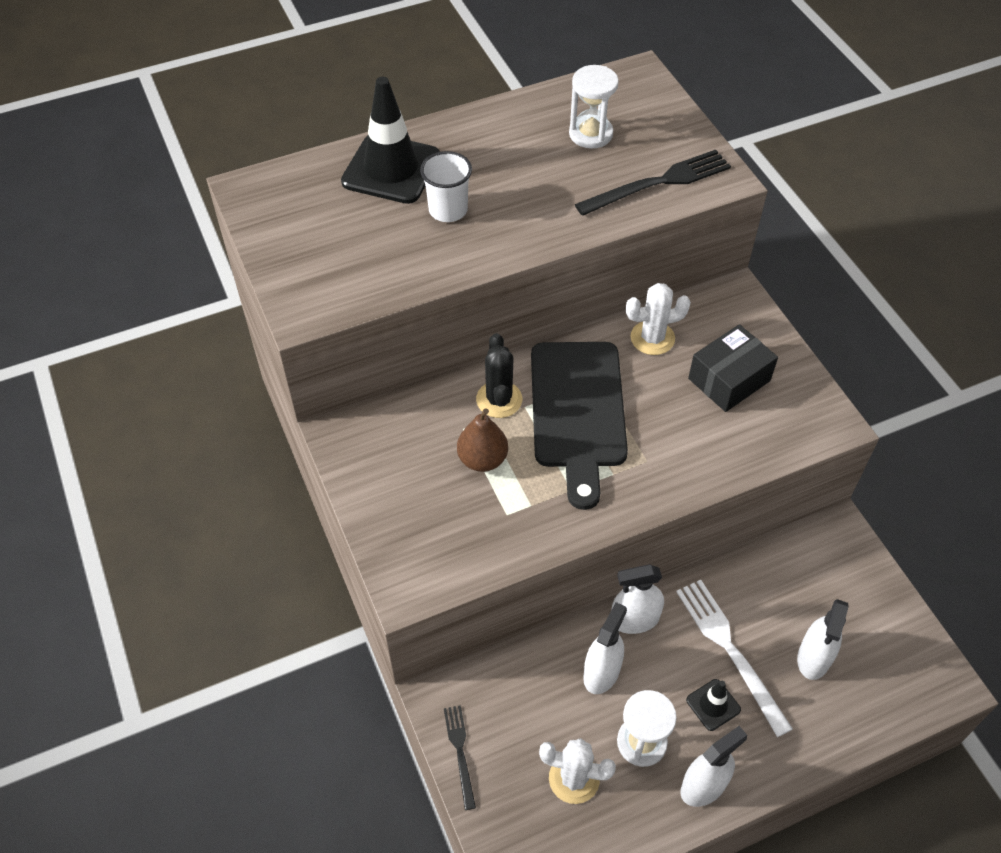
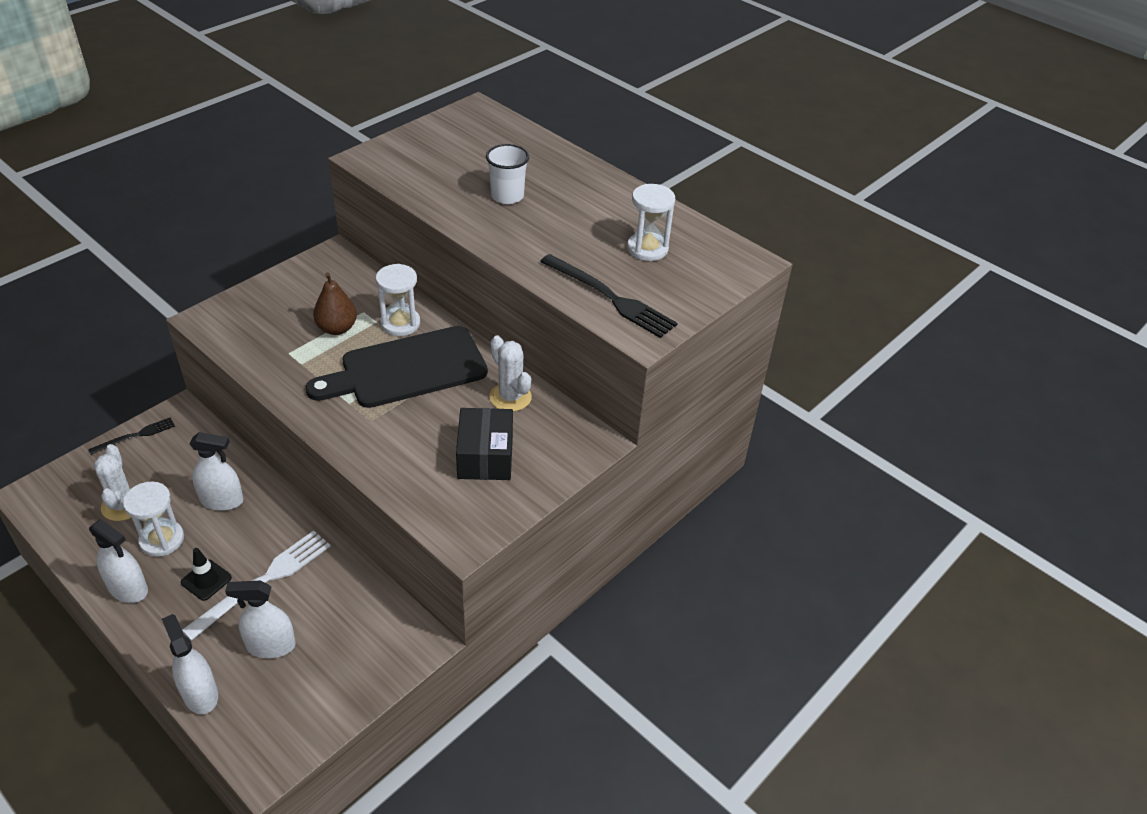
camera: 65 degrees right, 10 degrees down
black traffic cone [341,77,440,204] -> none
black cactus [476,333,522,418] -> white hourglass [376,264,420,336]
white spray bottle [611,564,664,634] -> white spray bottle moved to [162,614,218,714]
black box [688,324,778,412] -> black box turned 60 degrees clockwise [456,408,513,480]

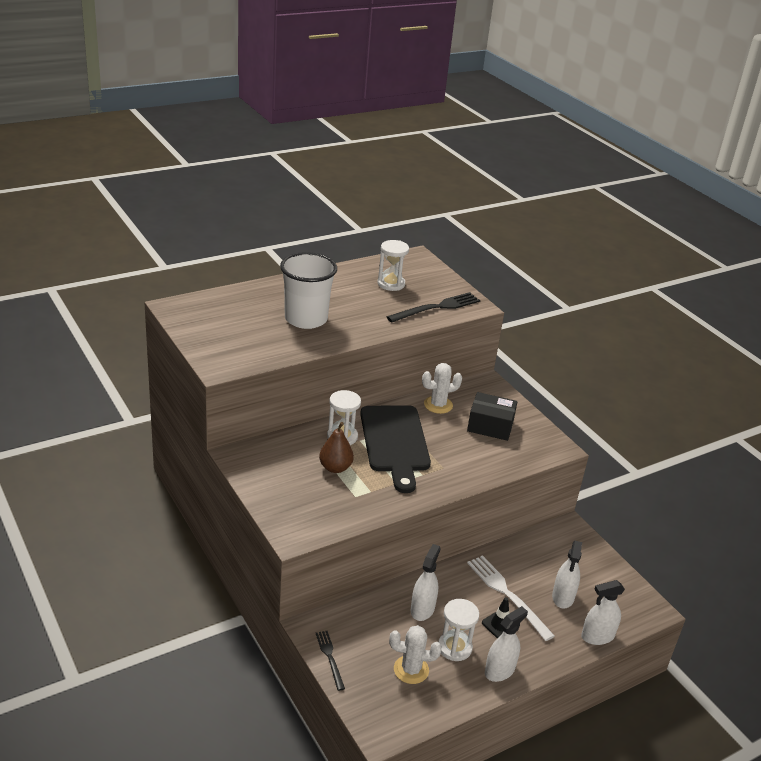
camera: 75 degrees left, 10 degrees down
white cup [486,144,529,204] -> white cup [280,252,337,329], size x1.72

